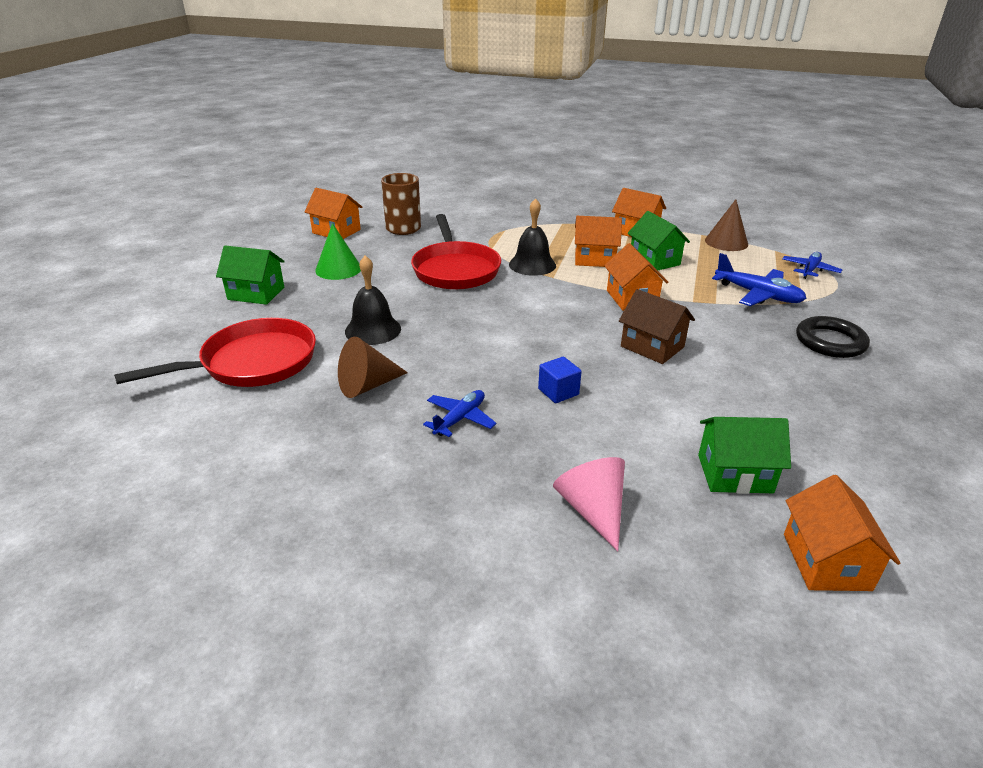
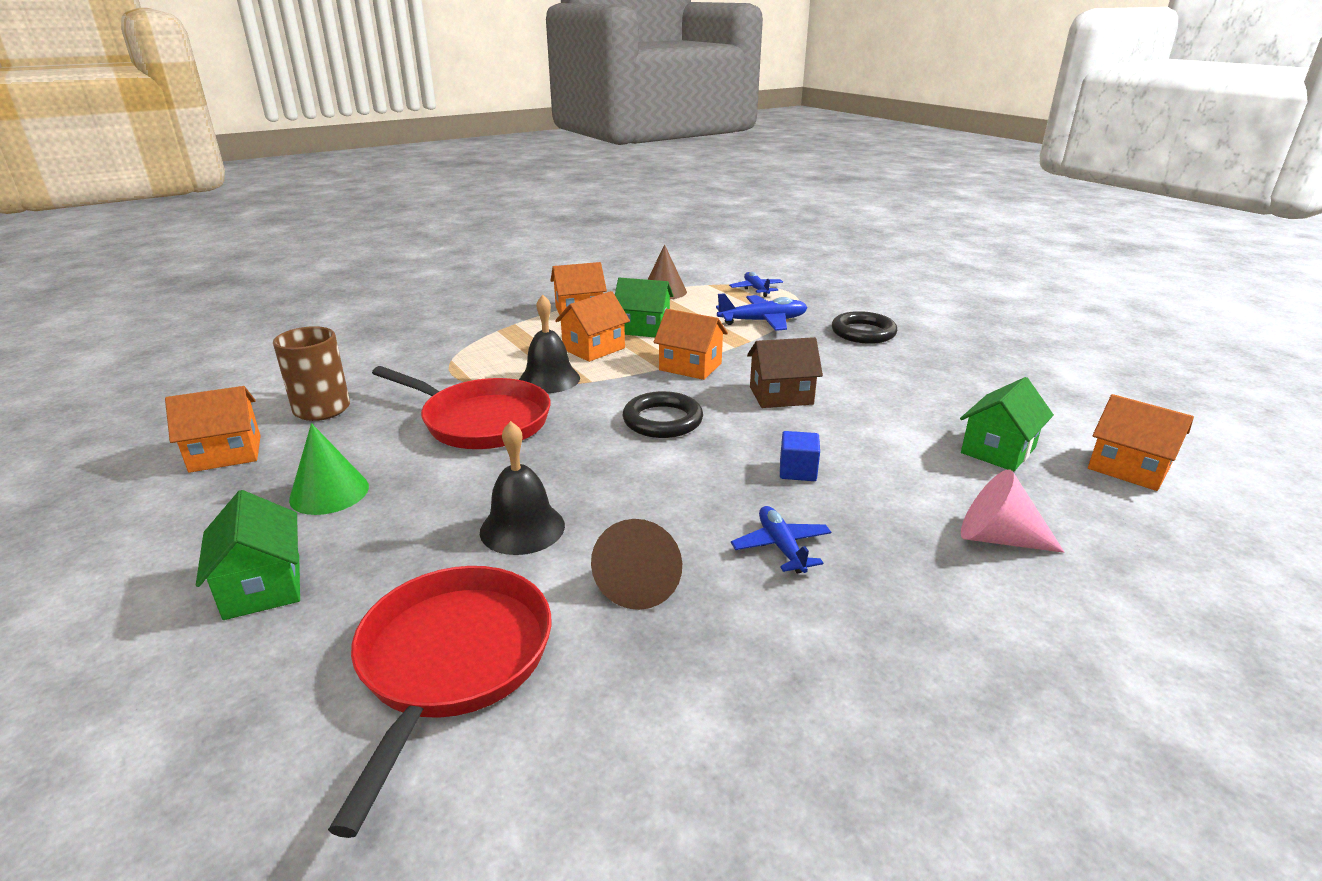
camera: 50 degrees left, 5 degrees down
green house [216,246,285,305] -> green house turned 75 degrees counterclockwise [196,490,300,620]
none -> black ring [623,391,703,438]

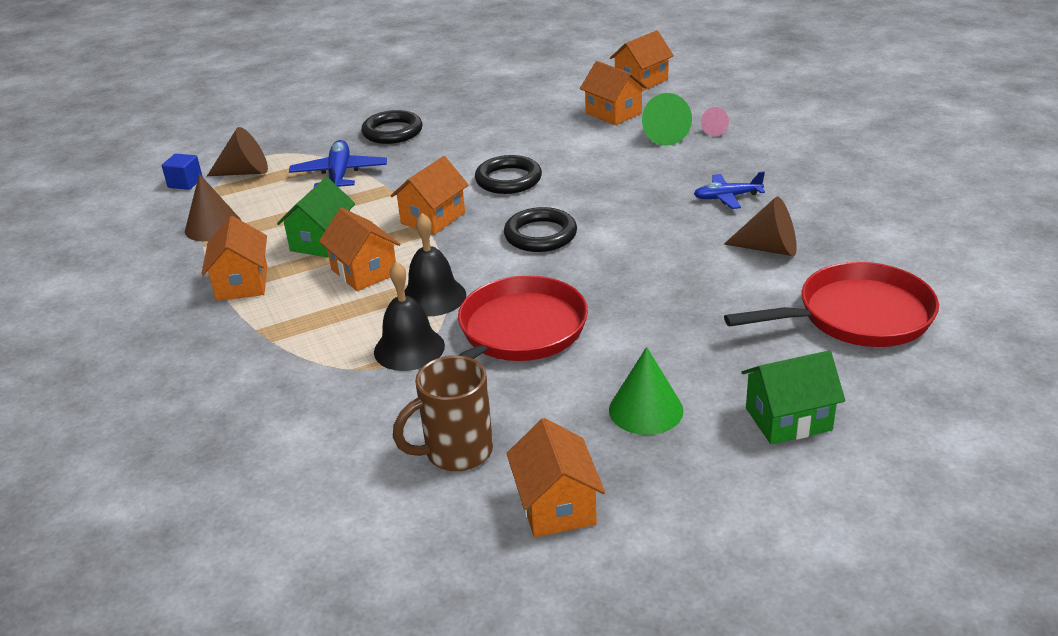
camera: 80 degrees left, 5 degrees up
red pan [328,566,551,838] -> red pan turned 150 degrees clockwise [724,262,939,347]
black bell [480,421,565,555] -> black bell moved to [374,262,445,371]
blue plane [729,272,783,297] -> brown cone [207,127,268,176]
brown house [747,337,823,408] -> black ring [475,155,542,194]
blue cube [780,431,820,481] -> blue cube moved to [162,154,203,190]
green house [960,377,1054,471] -> orange house [580,61,647,125]
pink cone [961,469,1064,553] -> pink cone [701,107,729,136], size x0.57
none -> green cone [642,93,692,146]

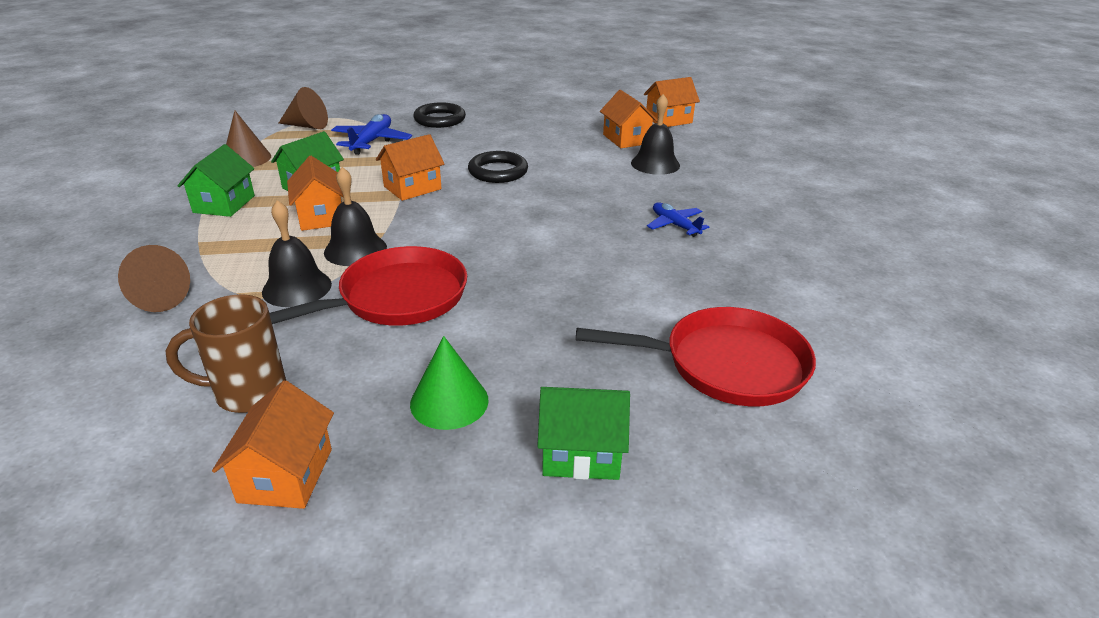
camera: 15 degrees right, 0 degrees up
blue cube [162,154,203,190] -> none
orange house [201,216,267,301] -> green house [177,144,255,217]
black ring [504,207,577,252] -> none
green cone [642,93,692,146] -> black bell [631,94,680,175]
blue plane [694,171,765,209] -> blue plane turned 45 degrees clockwise [647,202,709,237]
pink cone [701,107,729,136] -> none
brown cone [724,196,797,256] -> brown cone moved to [118,245,190,312]

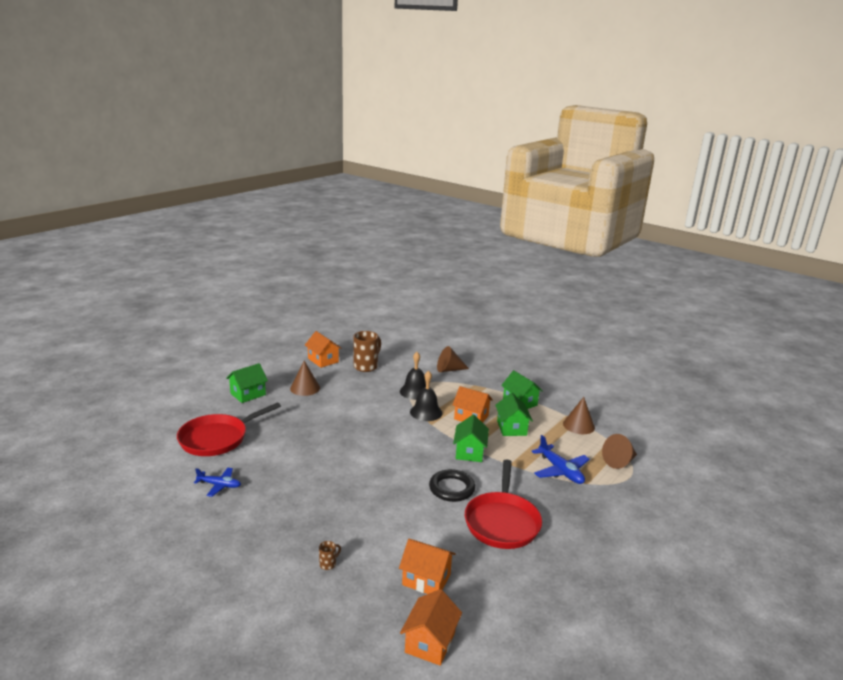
camera: 135 degrees right, 10 degrees down
red pan [269,246,467,326] -> red pan moved to [465,459,542,549]
orange house [376,134,444,201] -> green house [453,415,489,462]
green cone [410,336,489,430] -> brown cone [290,361,320,396]
black ring [413,102,466,128] -> none
black bell [631,94,680,175] -> none
blue plane [647,202,709,237] -> blue plane moved to [194,468,241,497]
none -> brown mug [319,541,341,570]

